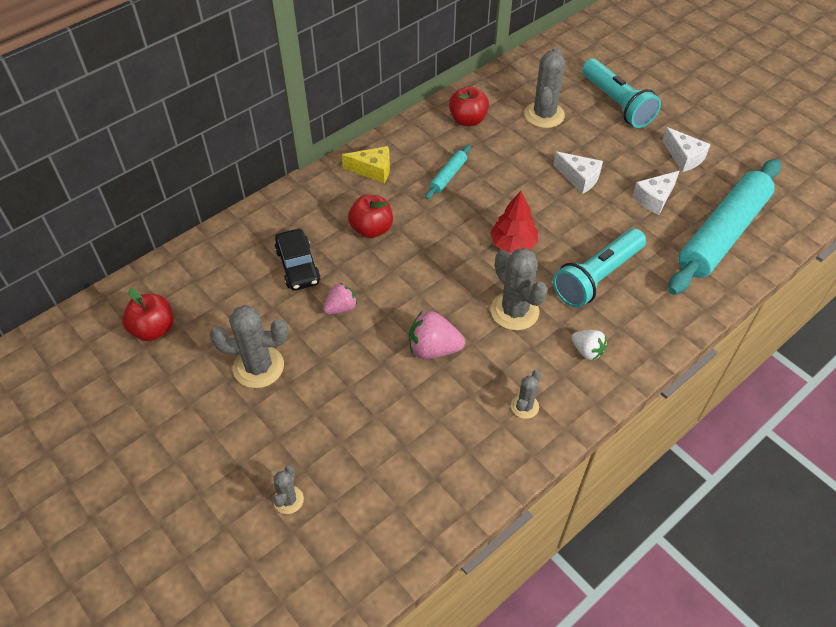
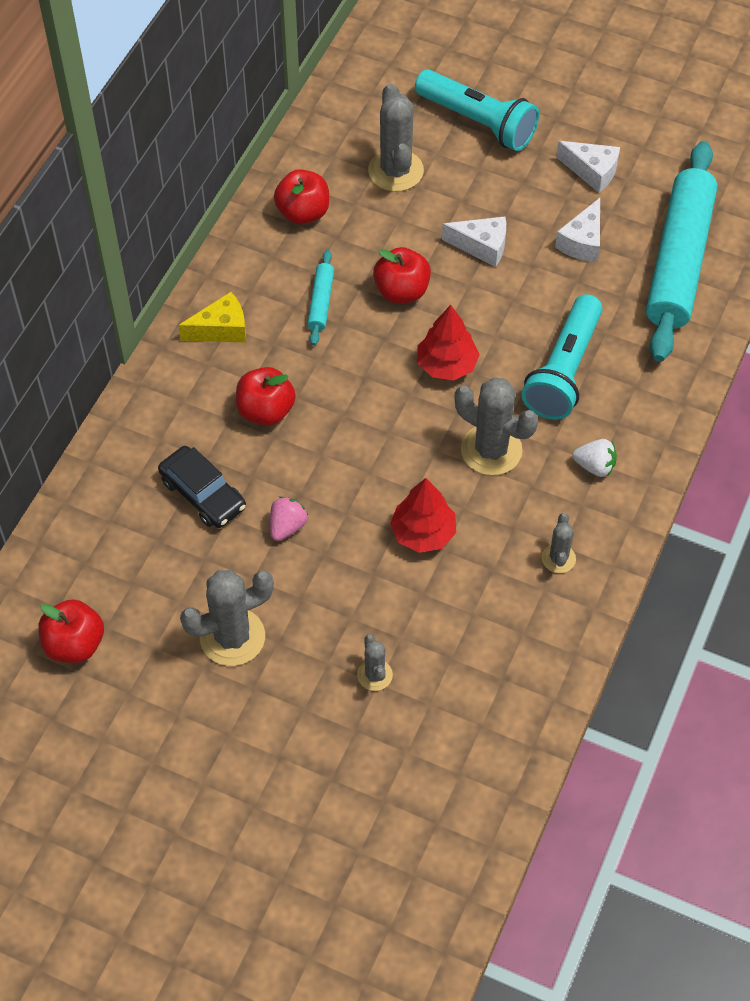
camera: 25 degrees left, 5 degrees up
grey cactus [273,465,304,514] -> grey cactus moved to [357,634,393,691]
pink strawberry [409,311,465,359] -> red tree [390,478,456,553]
none -> red apple [373,247,431,303]

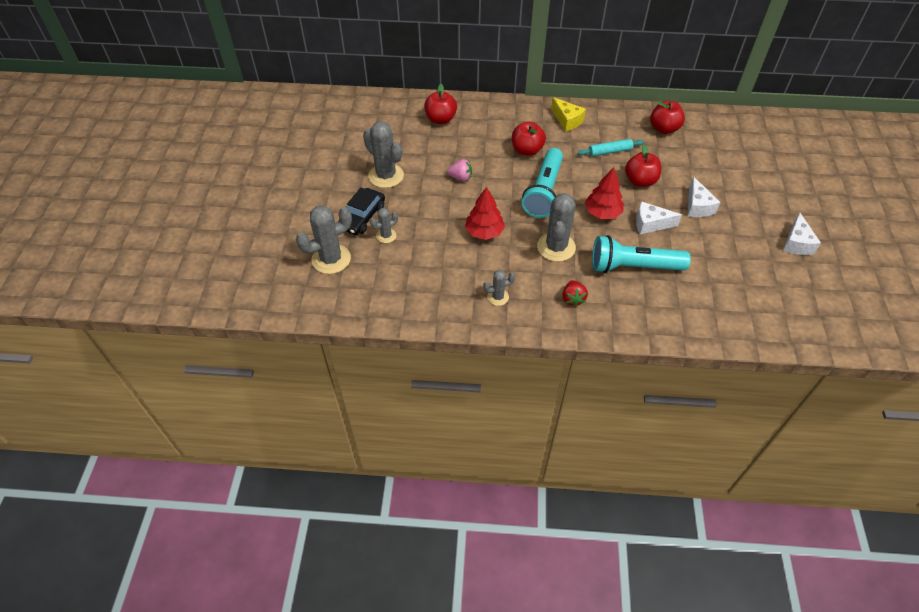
camera: 70 degrees right, 5 degrees down
red apple [39,599,104,663] -> red apple moved to [424,84,457,124]
black car [158,446,246,528] -> black car moved to [346,187,385,235]
grey cactus [368,84,424,191] -> grey cactus moved to [296,205,352,274]
turquoise flashlight [415,69,539,151] -> turquoise flashlight moved to [522,148,563,218]
white cheese [555,198,600,262] -> white cheese moved to [636,201,682,234]
white strawberry [572,439,617,477] -> red strawberry [563,280,588,307]
turquoise rolling pin [646,141,717,362] -> none

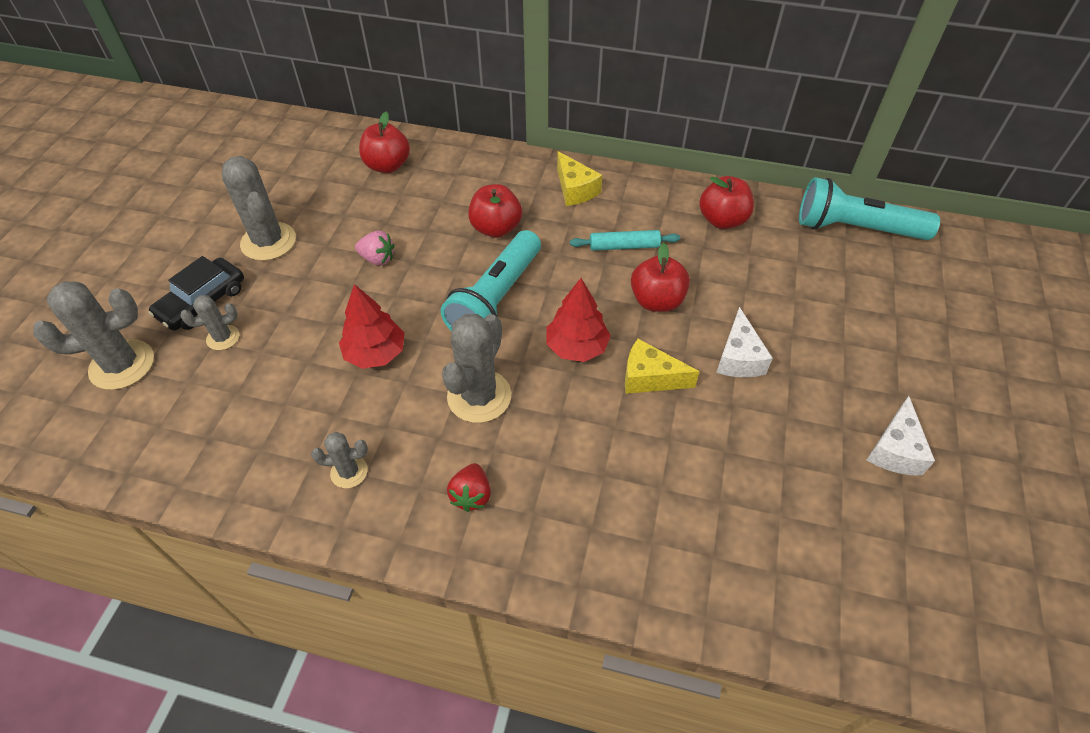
camera: 10 degrees right, 0 degrees up
turquoise flashlight [592,235,691,273] -> turquoise flashlight moved to [799,177,940,240]
white cheese [636,201,682,234] -> yellow cheese [625,339,700,394]

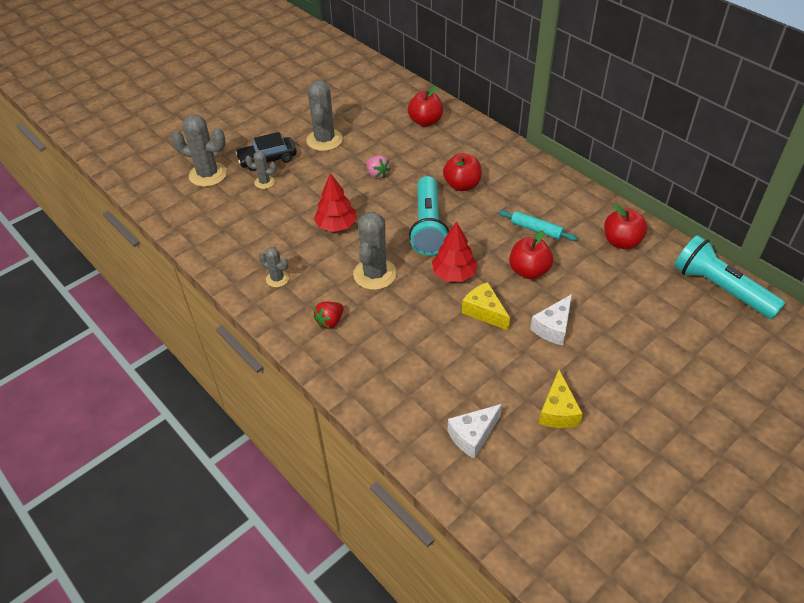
camera: 35 degrees right, 5 degrees down
turquoise flashlight [441,230,541,331] -> turquoise flashlight turned 60 degrees counterclockwise [409,176,449,255]
grey cactus [442,314,511,423] -> grey cactus turned 45 degrees counterclockwise [353,212,397,290]
yellow cheese [557,151,602,206] -> yellow cheese moved to [539,370,583,428]
white cheese [867,396,935,476] -> white cheese moved to [448,404,502,459]

